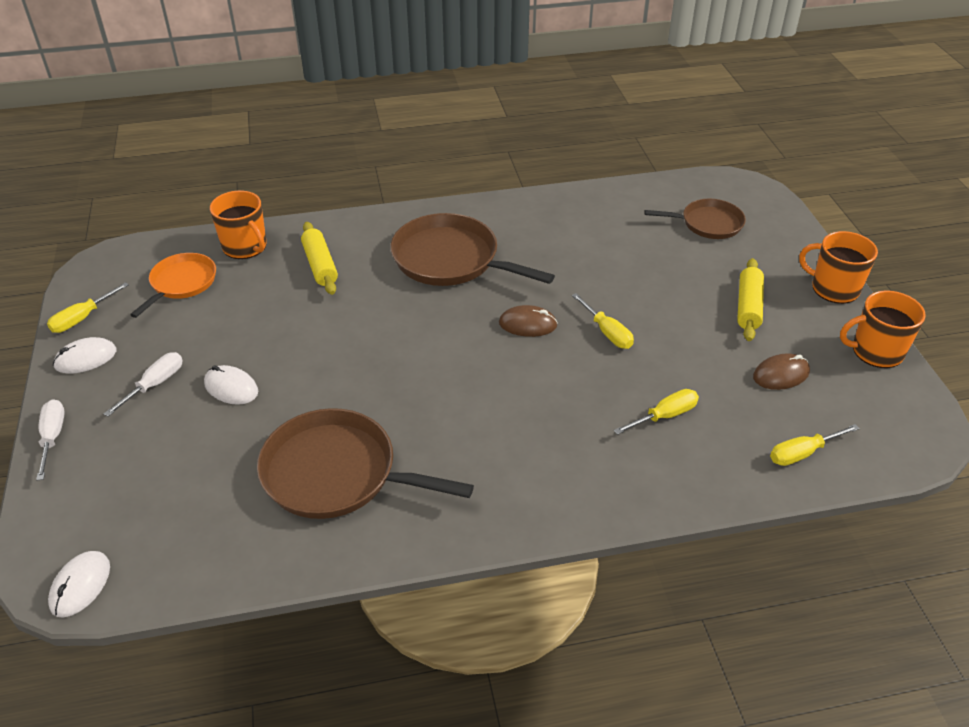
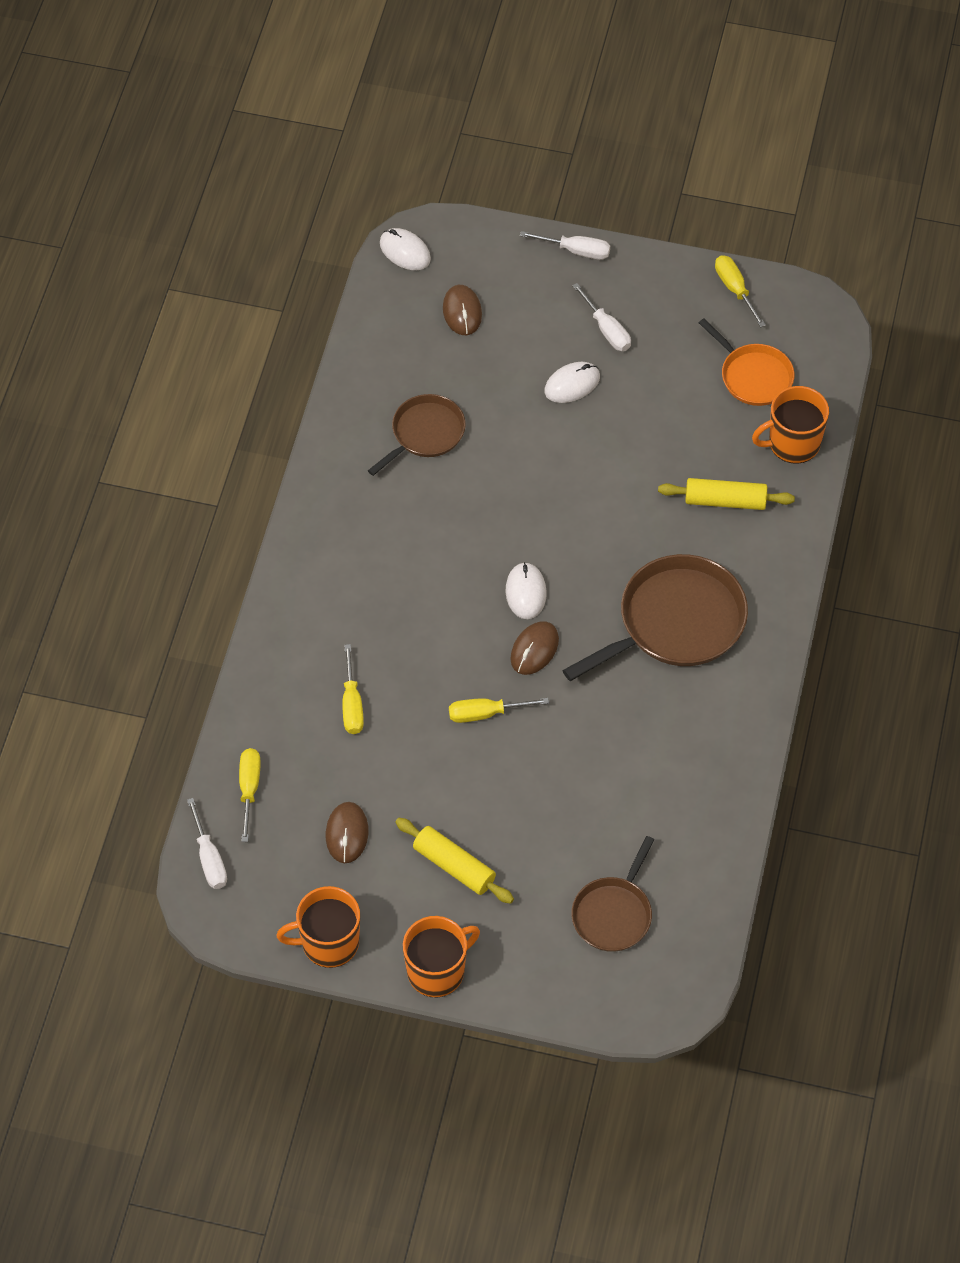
camera: 115 degrees right, 15 degrees up
white mouse [53,337,116,374] -> white mouse moved to [505,562,547,619]
brown pan [257,408,474,519] -> brown pan [368,394,466,476], size x0.60
orange mug [840,291,926,368] -> orange mug turned 120 degrees counterclockwise [276,886,360,968]
none -> white screwdriver [187,798,227,889]
none -> brown mouse [443,285,482,335]

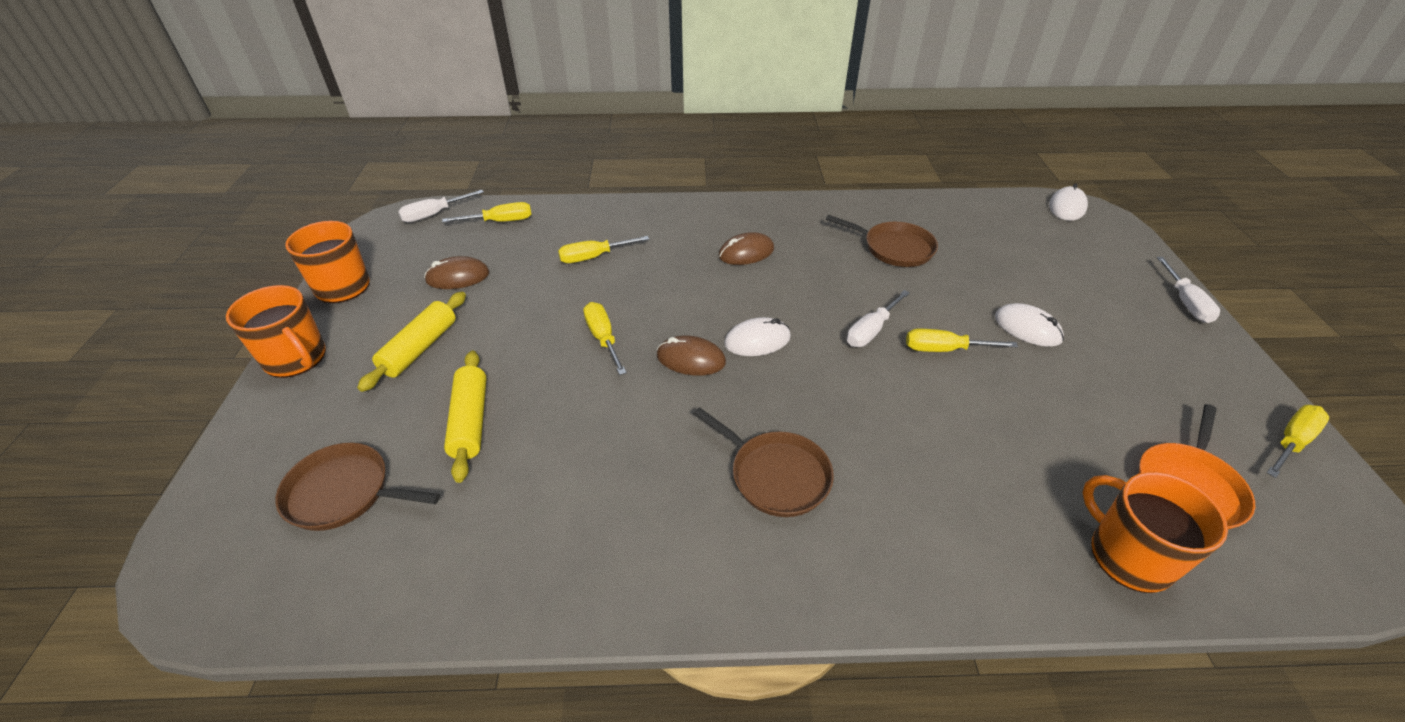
camera: 75 degrees right, 15 degrees down
brown mouse [443,285,482,335] -> brown mouse moved to [718,232,774,265]
brown pan [562,554,748,681] -> brown pan [693,407,834,517], size x0.60
white screwdriver [572,283,631,351] -> white screwdriver moved to [847,290,910,347]
yellow rolling pin [658,478,795,510] -> yellow rolling pin moved to [444,351,487,483]
none -> yellow screwdriver [906,329,1018,352]

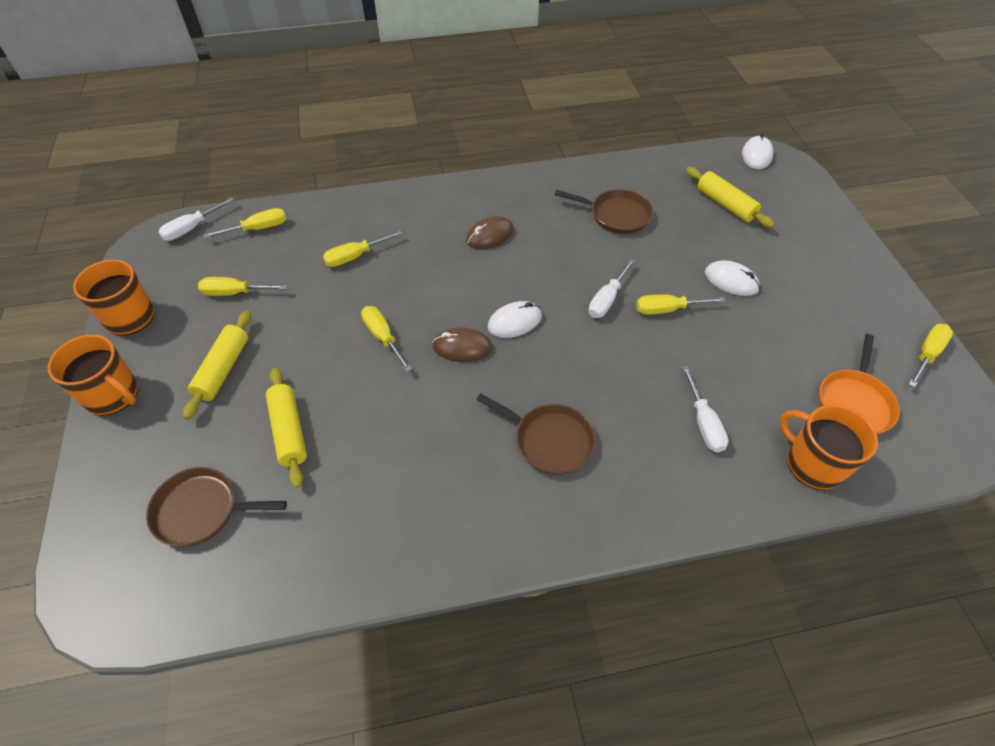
camera: 10 degrees left, 10 degrees up
brown mouse [424,256,489,289] -> yellow screwdriver [198,277,287,296]
white screwdriver [1156,257,1220,323] -> white screwdriver moved to [682,366,729,452]
none -> yellow rolling pin [686,167,775,228]

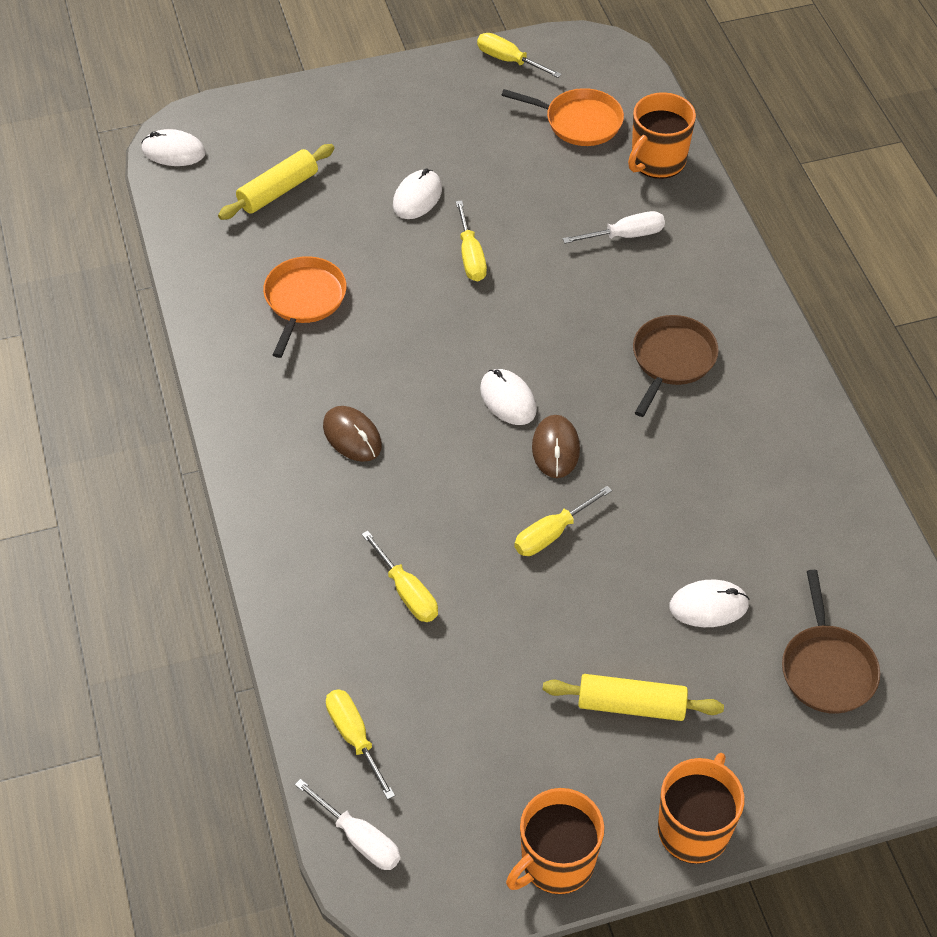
camera: 95 degrees left, 0 degrees up
yellow screwdriver [198,277,287,296] -> none
yellow rolling pin [266,368,307,488] -> white mouse [669,580,750,627]
brown pan [555,189,653,234] -> orange pan [263,256,347,358]
white screwdriver [589,259,635,318] -> none

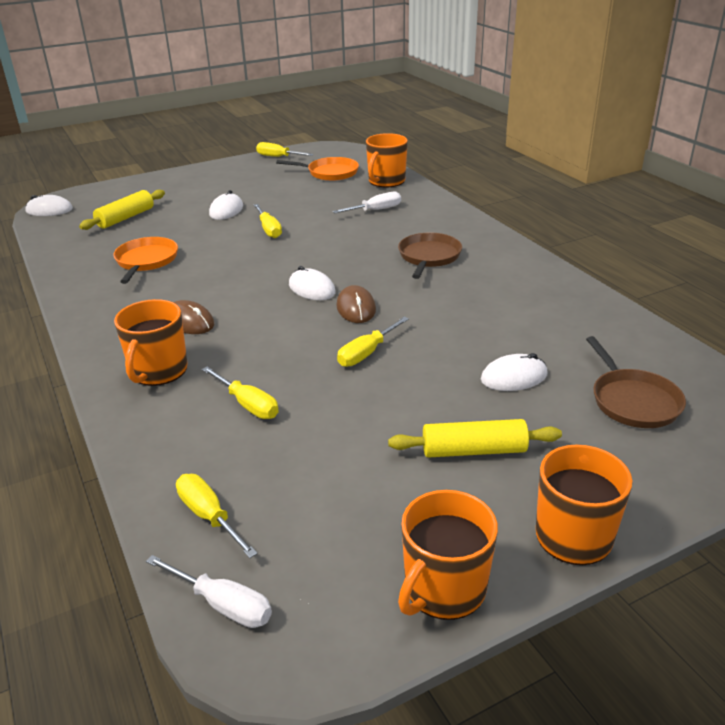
camera: 10 degrees left, 20 degrees down
none -> orange mug [114,299,188,386]

